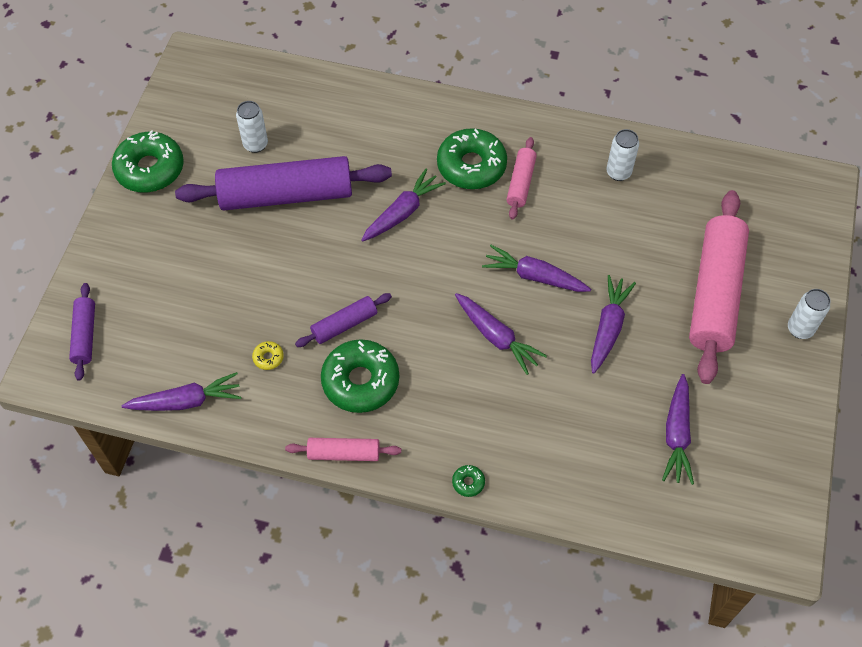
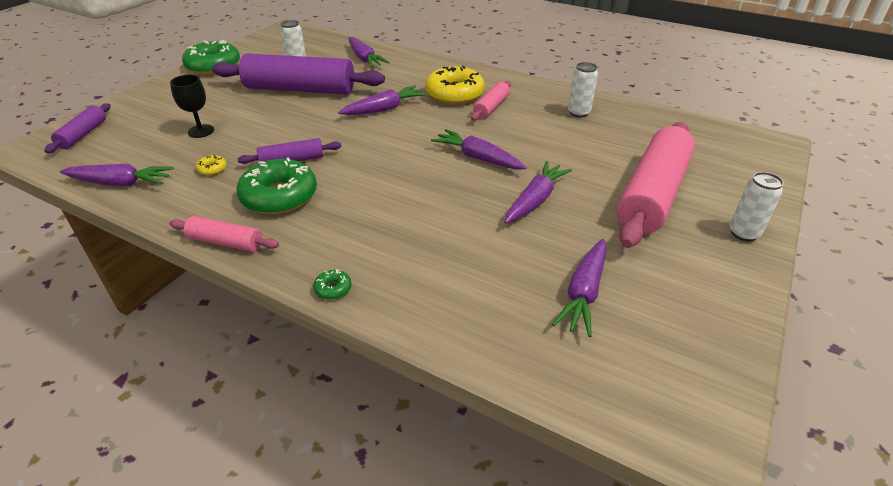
camera: 15 degrees right, 20 degrees down
green donut [437,128,507,189] -> yellow donut [425,66,485,105]
purple carrot [455,293,547,375] -> purple carrot moved to [349,37,390,68]
none -> black goblet [170,75,214,138]

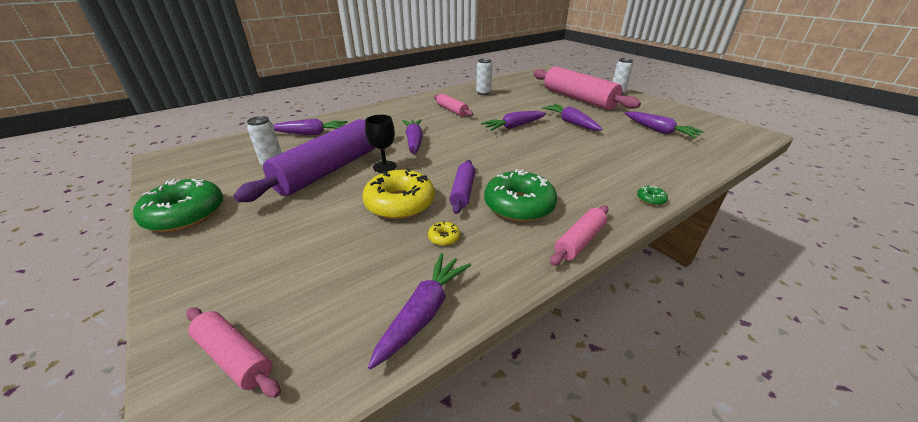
camera: 65 degrees left, 5 degrees down
purple rolling pin [44,103,111,153] -> pink rolling pin [186,307,281,398]
black goblet [170,75,214,138] -> black goblet moved to [365,115,397,173]
yellow donut [425,66,485,105] -> yellow donut moved to [362,168,435,219]

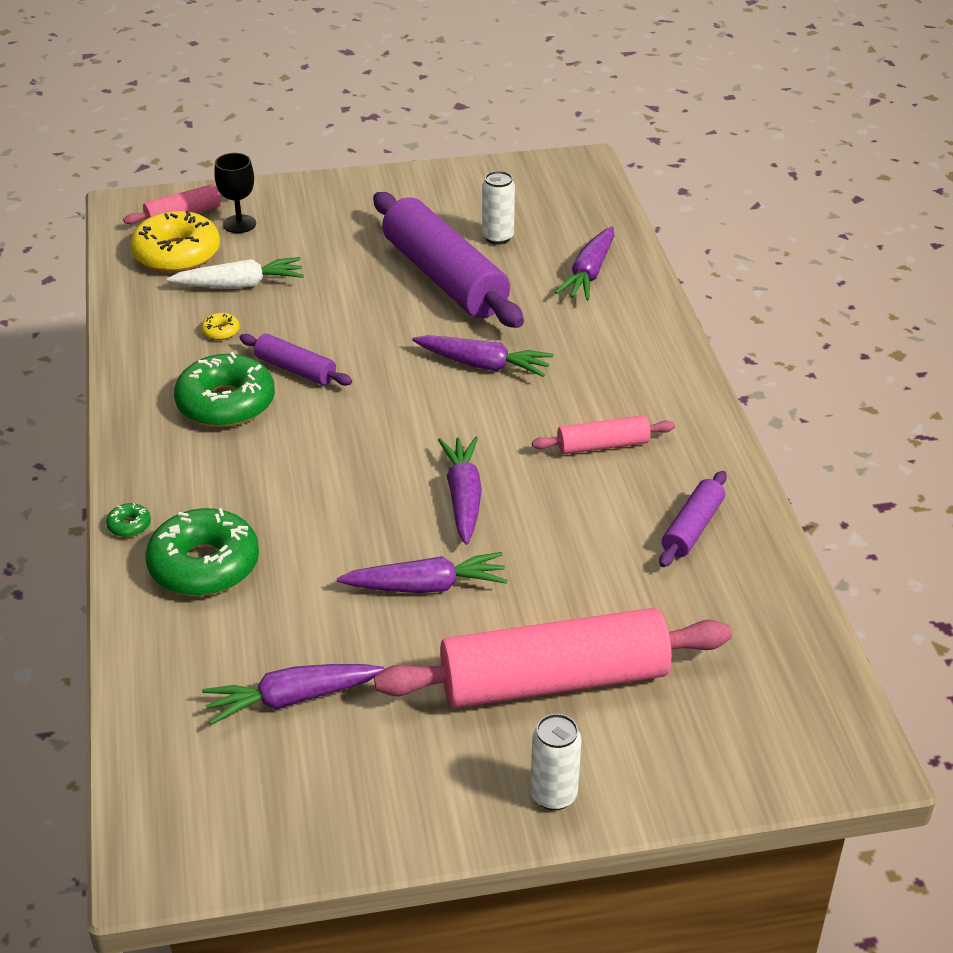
camera: 115 degrees right, 5 degrees up
green donut [133,179,223,232] -> green donut moved to [145,508,259,596]
yellow donut [362,168,435,219] -> yellow donut moved to [130,211,220,273]
black goblet [365,115,397,173] -> black goblet moved to [214,153,256,233]
purple carrot [368,253,471,370] -> none
white can [476,59,492,95] -> purple rolling pin [659,471,727,567]
pink rolling pin [550,206,608,266] -> none
none -> white carrot [167,257,304,288]

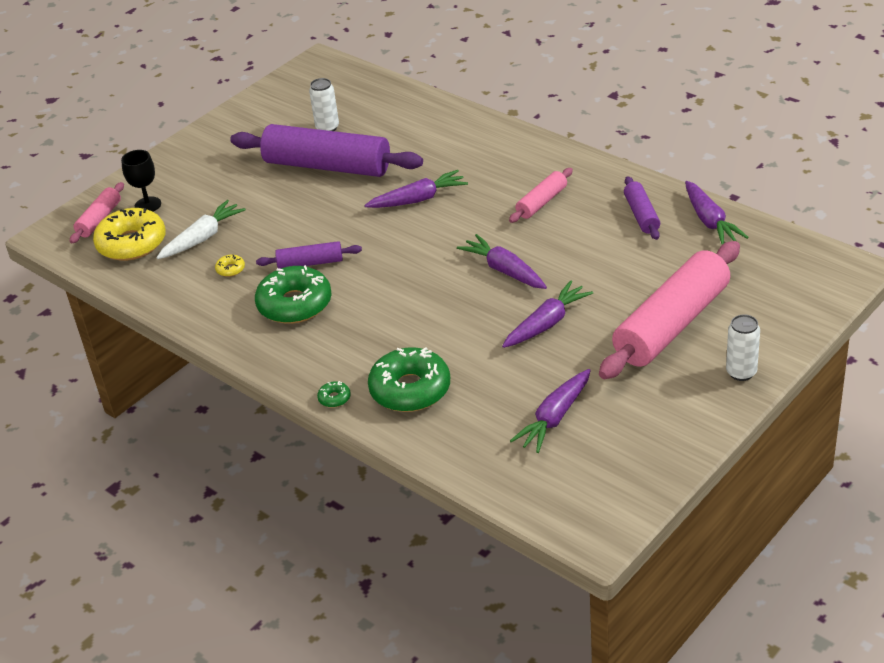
camera: 35 degrees left, 0 degrees up
purple carrot [555,227,614,300] -> purple carrot moved to [685,181,748,244]

